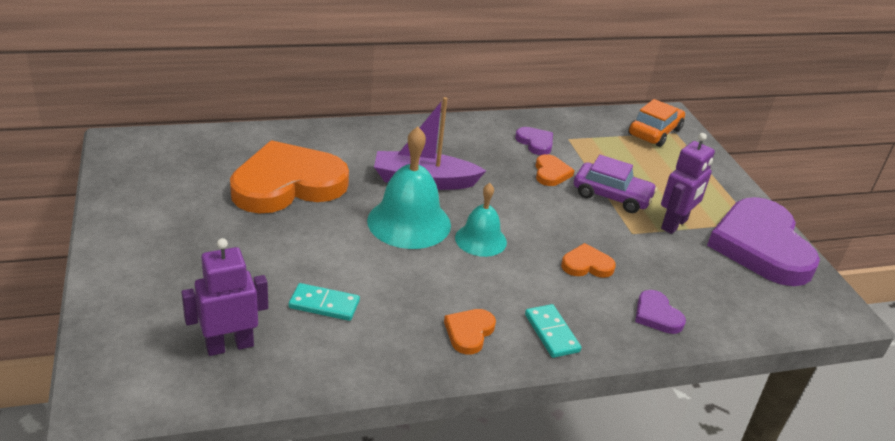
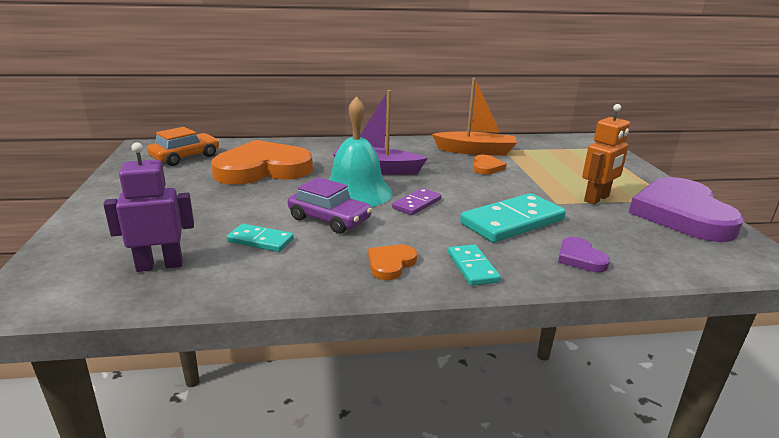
camera: 10 degrees right, 10 degrees down
turquoise bell [455,183,507,257] -> purple domino [392,188,441,215]
purple heart [515,127,553,155] -> orange boat [432,78,517,156]
orange heart [561,243,616,278] -> turquoise domino [460,193,566,243]
purple car [574,155,657,213] -> purple car moved to [288,177,372,234]
orange car [628,99,685,147] -> orange car moved to [147,127,219,166]
purple robot [661,133,715,234] -> orange robot [582,104,630,205]

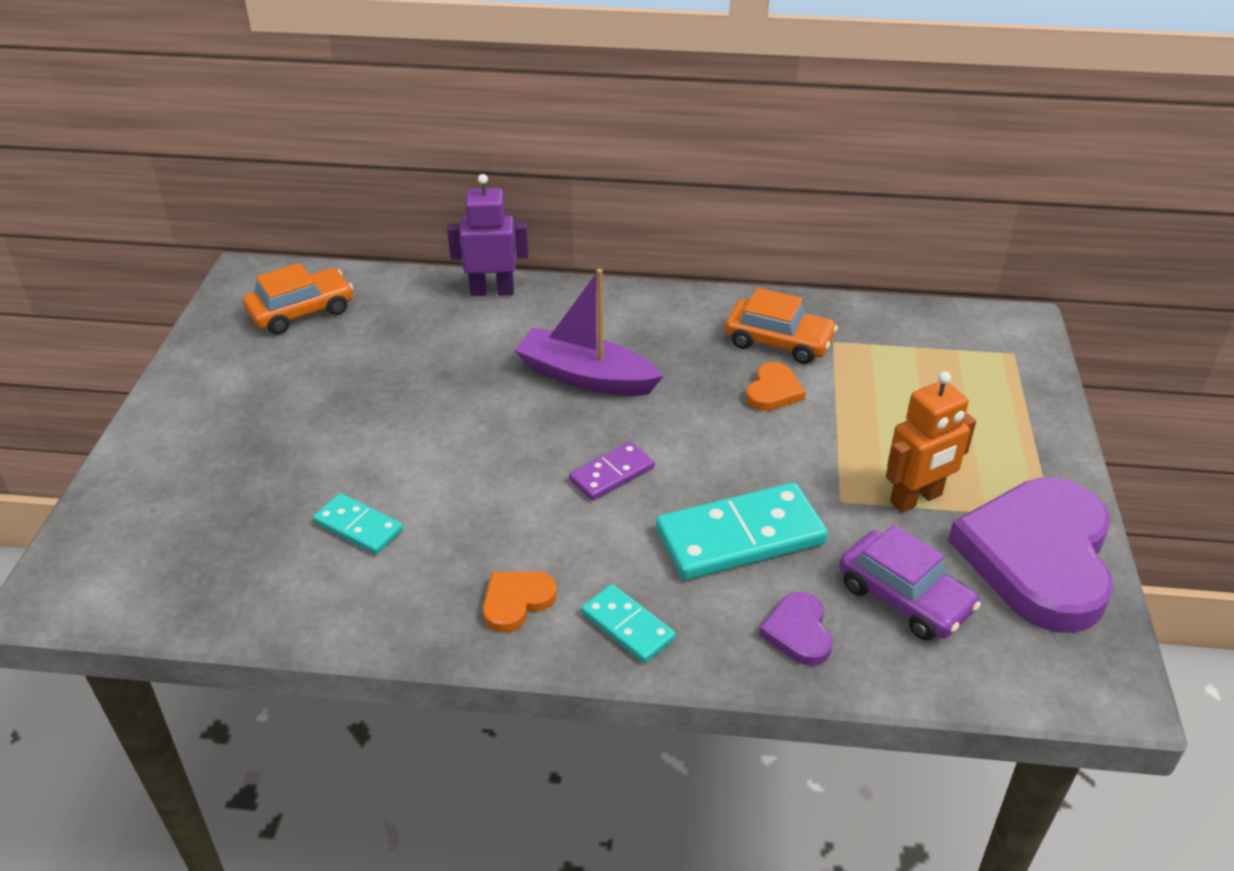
camera: 15 degrees right, 15 degrees up
purple robot [103,142,194,272] -> purple robot moved to [447,174,528,296]
orange heart [211,140,313,185] -> none
purple car [288,177,372,234] -> purple car moved to [839,525,981,640]
turquoise bell [329,96,393,207] -> none
orange boat [432,78,517,156] -> orange car [725,288,838,364]
turquoise domino [448,244,501,286] -> turquoise domino turned 45 degrees counterclockwise [581,584,676,663]

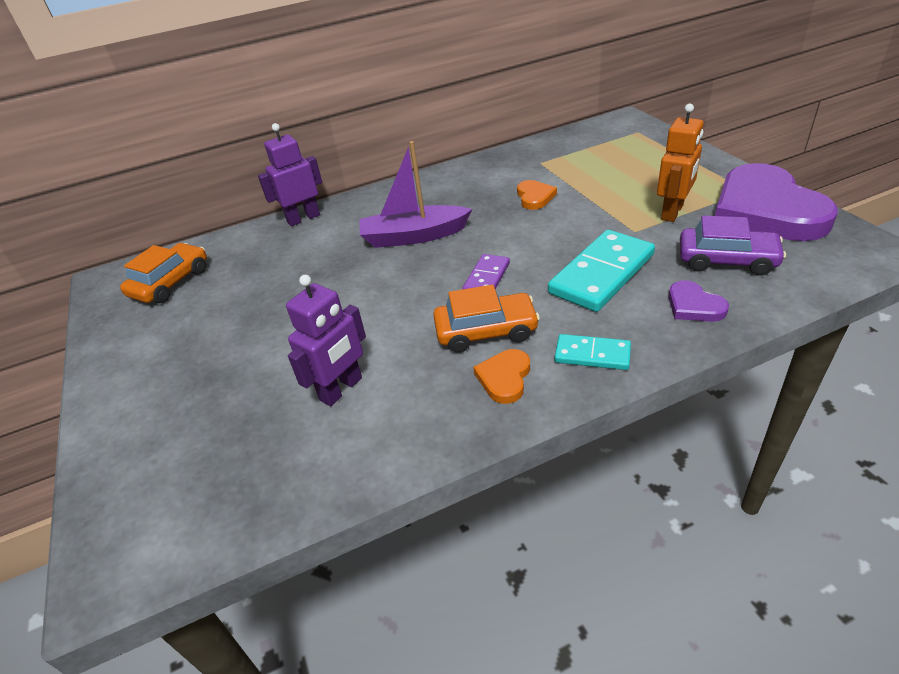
camera: 25 degrees left, 0 degrees up
turquoise domino [313,493,403,554] -> purple robot [286,275,366,406]
orange car [725,288,838,364] -> orange car moved to [433,285,540,353]

